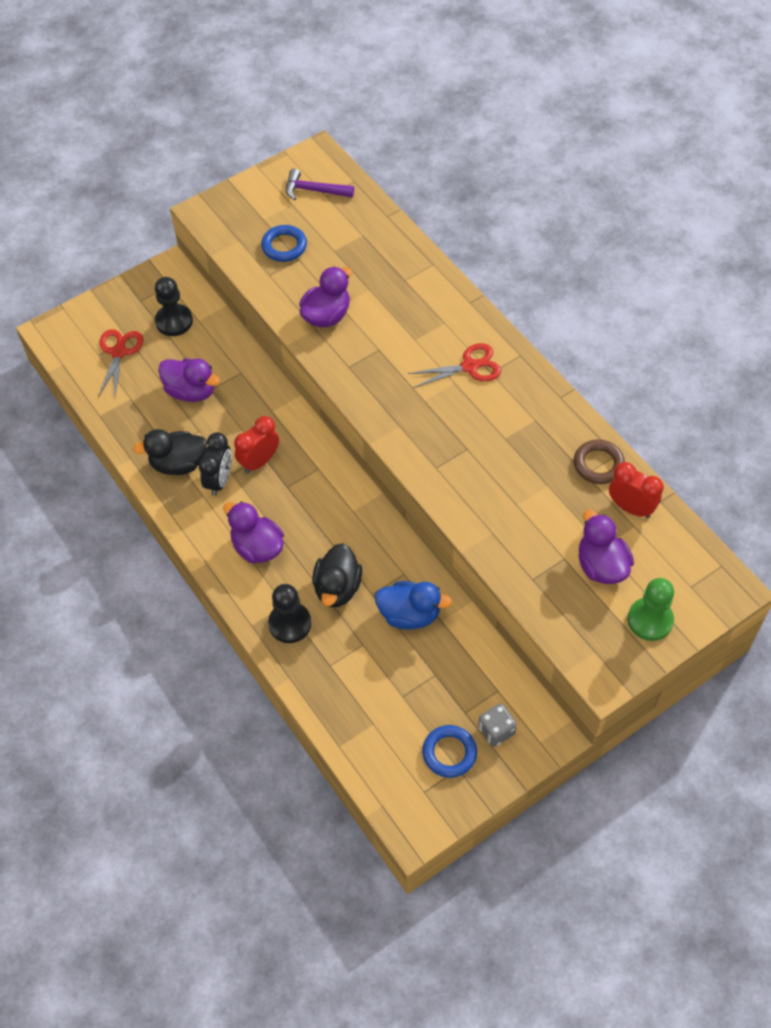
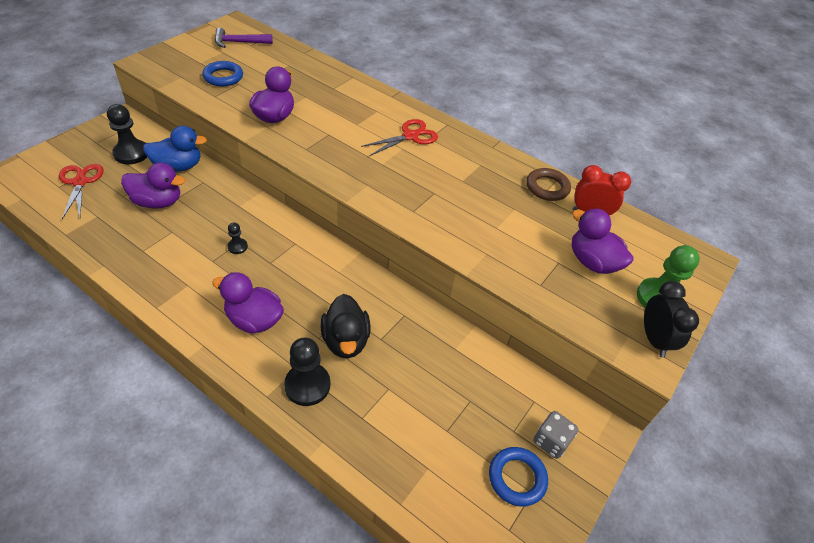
camera: 25 degrees left, 10 degrees down
black duck [133,429,207,475] -> none
black clock [199,432,232,496] -> black clock moved to [644,281,699,358]
red clock [234,416,279,474] -> black pawn [227,223,248,254]
blue duck [375,581,452,629] -> blue duck moved to [143,126,207,172]

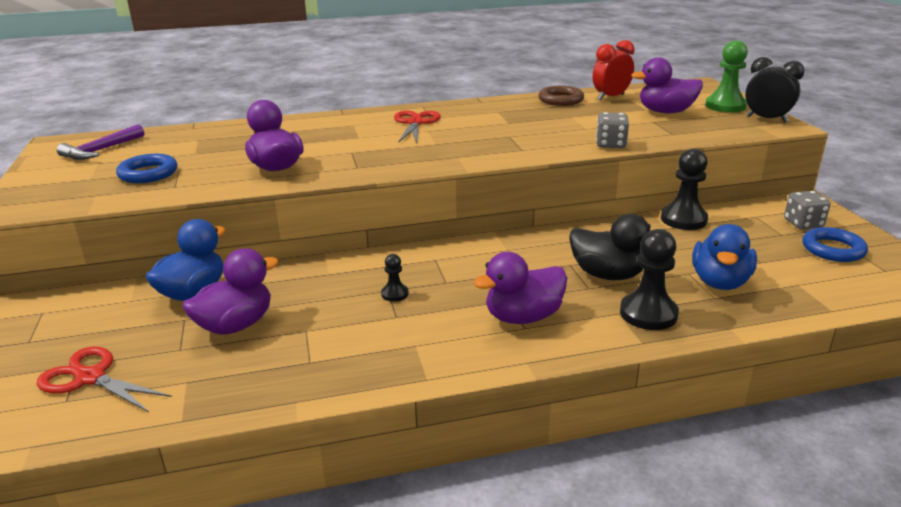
camera: 45 degrees left, 20 degrees down
black pawn [107,104,147,164] -> black pawn moved to [661,148,708,230]
none -> grey dice [596,112,629,148]
none -> blue duck [692,224,757,290]

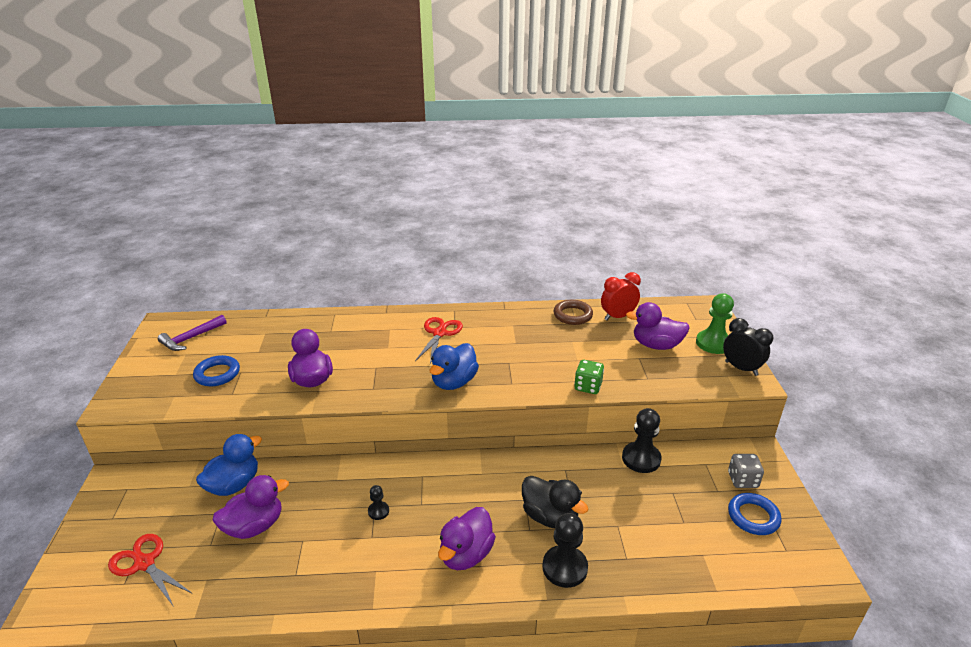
camera: 10 degrees right, 5 degrees up
purple duck [474,252,567,324] -> purple duck turned 45 degrees counterclockwise [438,507,496,570]
grey dice [596,112,629,148] -> green dice [574,360,604,394]
blue duck [692,224,757,290] -> blue duck moved to [430,343,479,390]

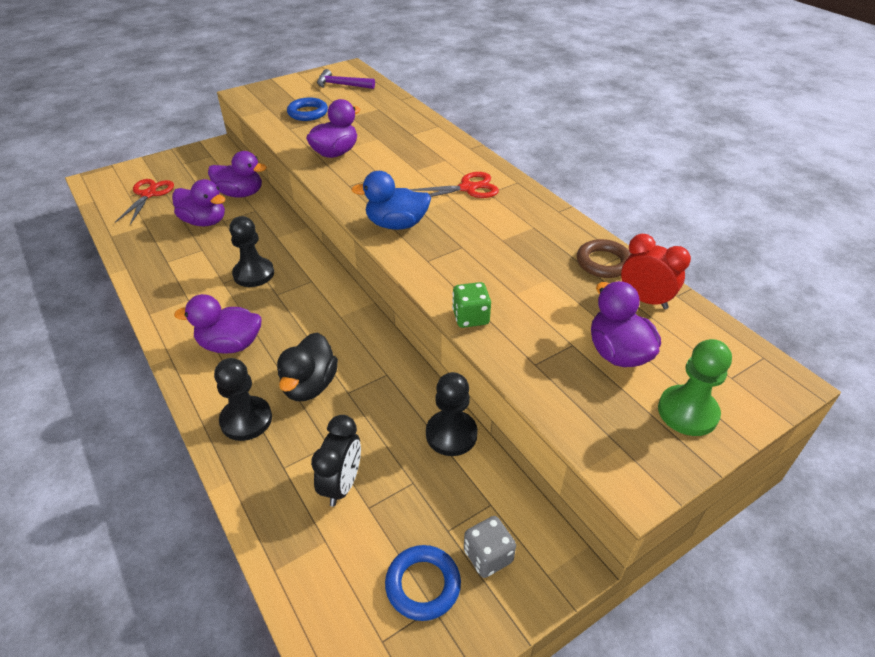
camera: 60 degrees right, 10 degrees up
blue duck [196,434,262,496] -> purple duck [208,151,267,198]
black pawn [368,485,389,520] -> black pawn [229,216,274,287], size x1.96
black clock [723,318,773,376] -> black clock moved to [311,415,361,507]

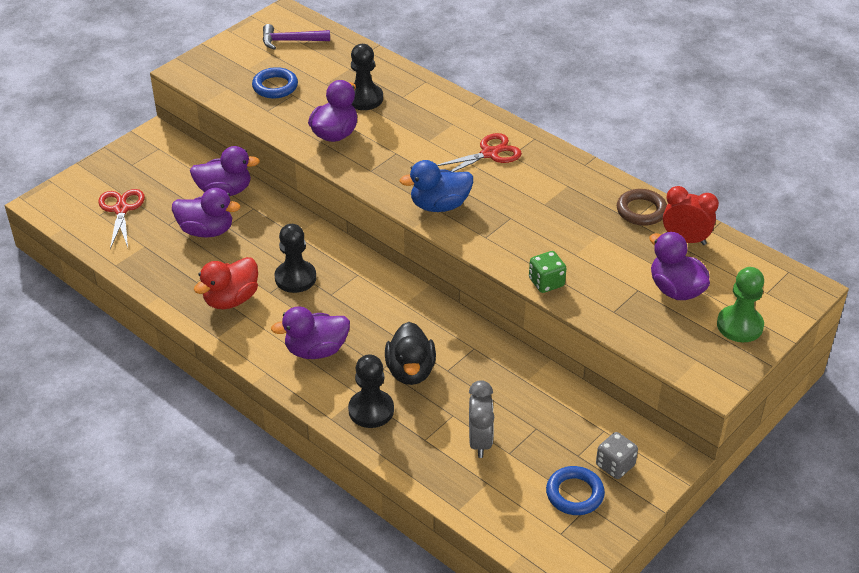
camera: 15 degrees left, 0 degrees up
black clock [311,415,361,507] -> grey clock [469,380,494,458]
black pawn [426,372,478,456] -> black pawn moved to [351,44,383,110]
none -> red duck [194,257,258,309]

